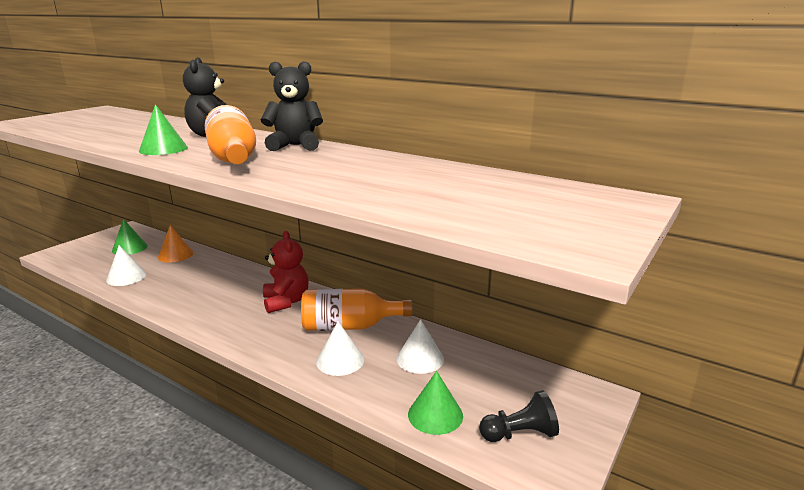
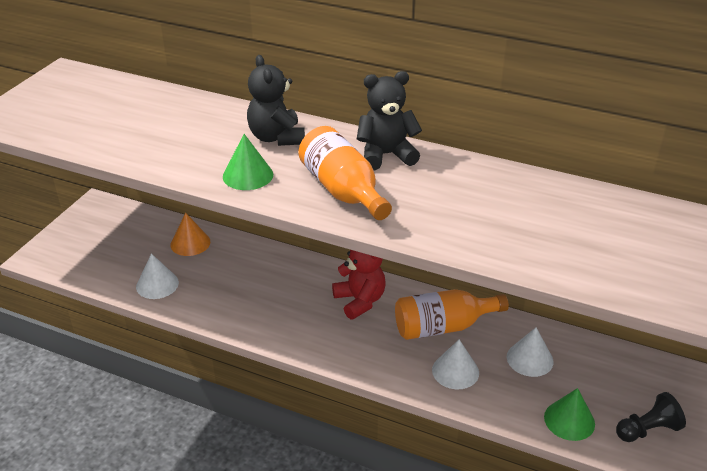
camera: 10 degrees left, 15 degrees up
green cone [112,219,148,255] -> none

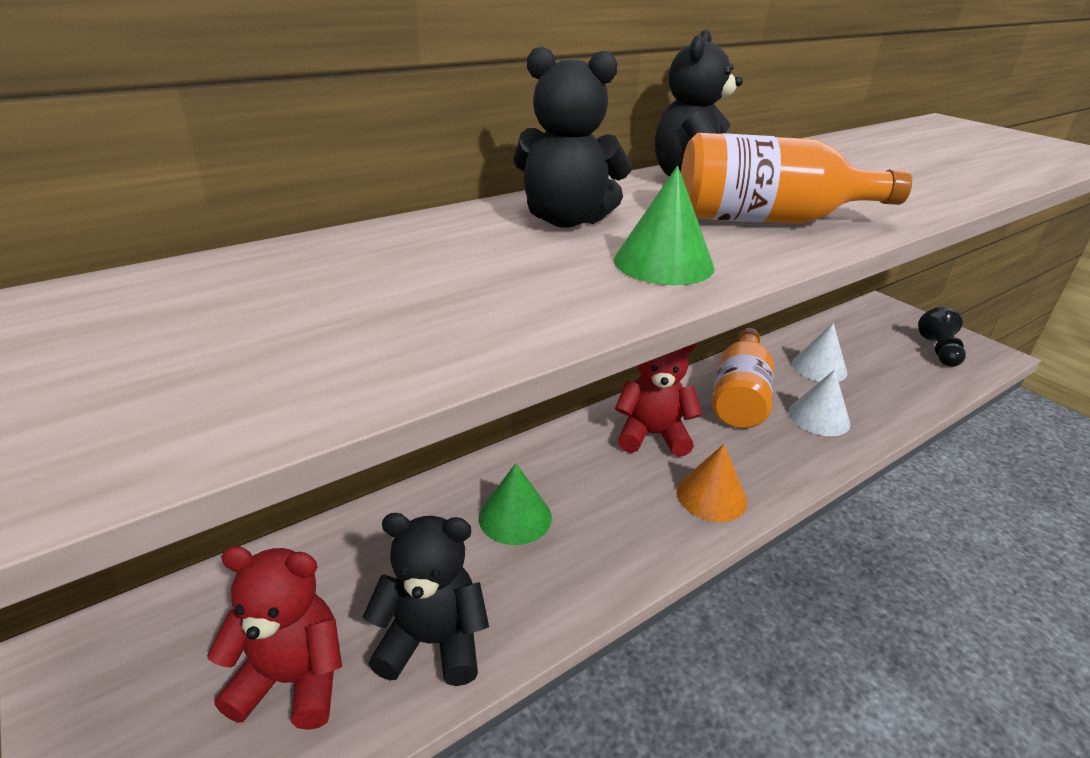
camera: 60 degrees left, 5 degrees down
white cone [136,253,179,299] -> black teddy bear [363,513,489,686]
orange cone [170,213,210,256] -> orange cone moved to [677,444,747,522]
green cone [544,388,595,441] -> green cone moved to [479,463,552,545]
none -> red teddy bear [207,546,342,730]

